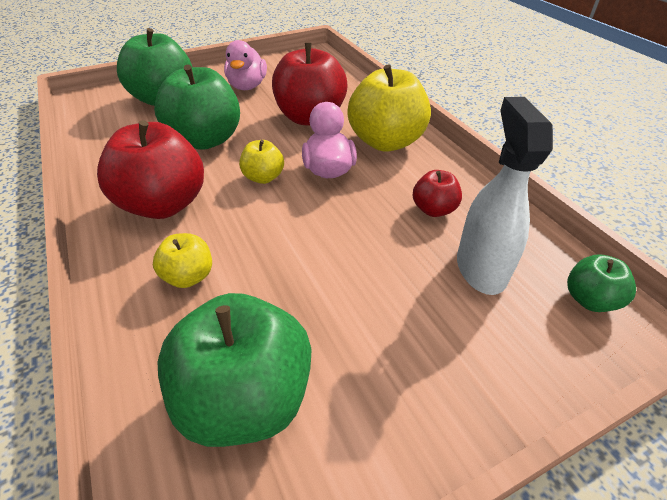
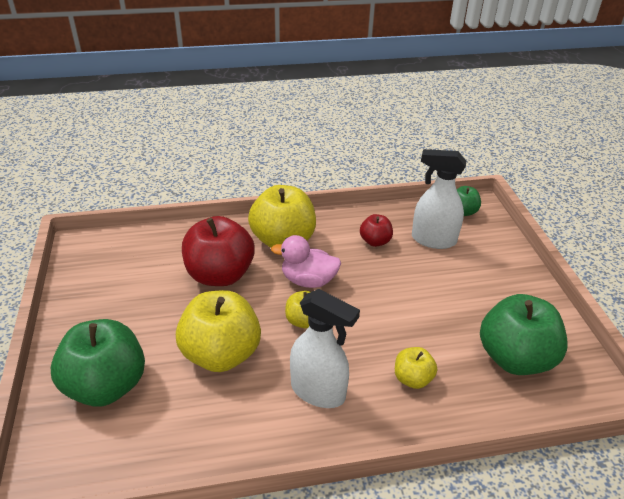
camera: 75 degrees left, 5 degrees down
red apple [97,120,204,219] -> white spray bottle [290,289,360,408]
green apple [154,65,240,150] -> yellow apple [176,290,261,372]
pink duck [224,40,267,90] -> none

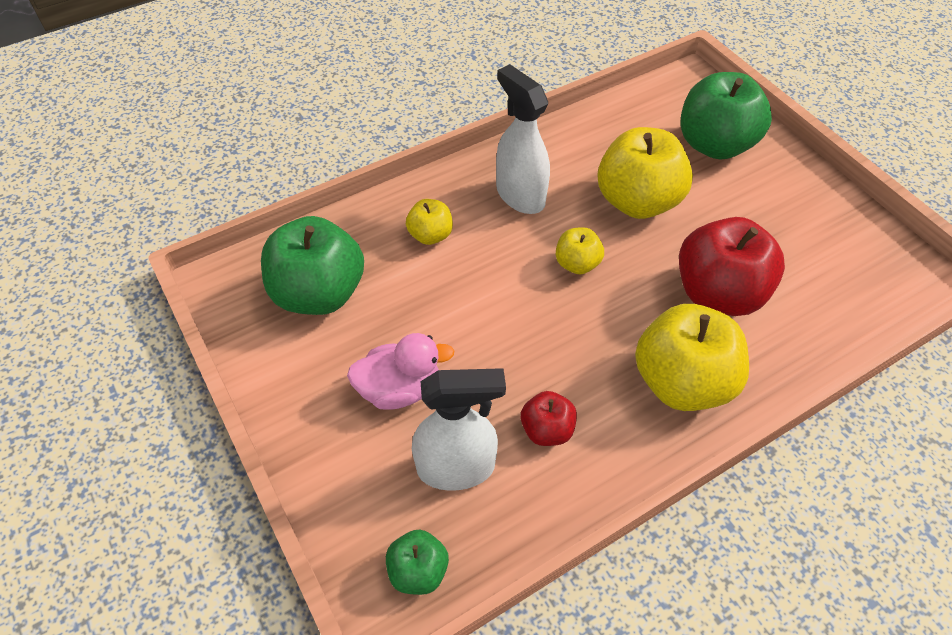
camera: 160 degrees right, 15 degrees up
pink duck [271,235,341,288] -> pink duck moved to [347,333,454,410]
white spray bottle [290,289,360,408] -> white spray bottle turned 45 degrees clockwise [496,64,550,214]

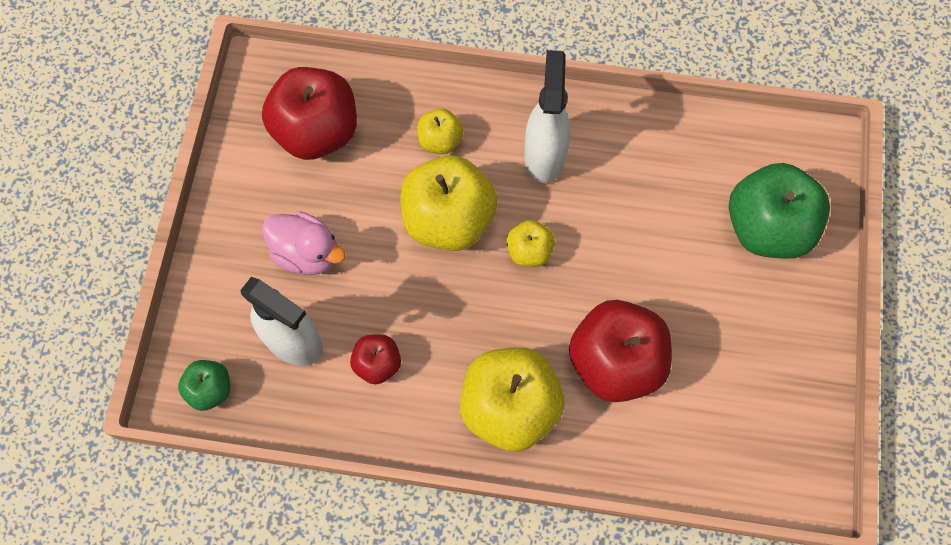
camera: 40 degrees right, 15 degrees up
green apple [261,216,364,315] -> red apple [262,67,357,160]
yellow apple [597,127,693,219] -> yellow apple moved to [400,155,497,251]

